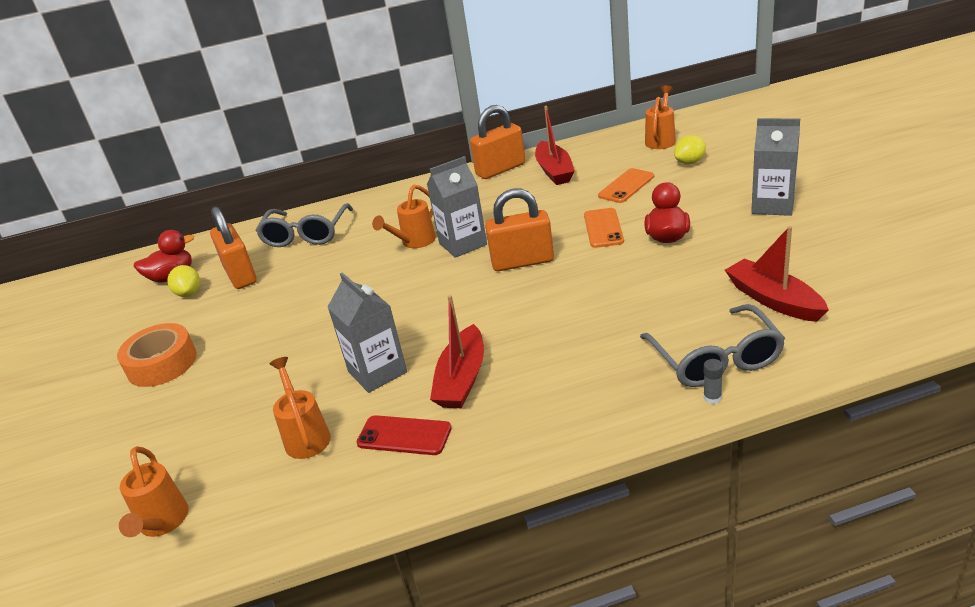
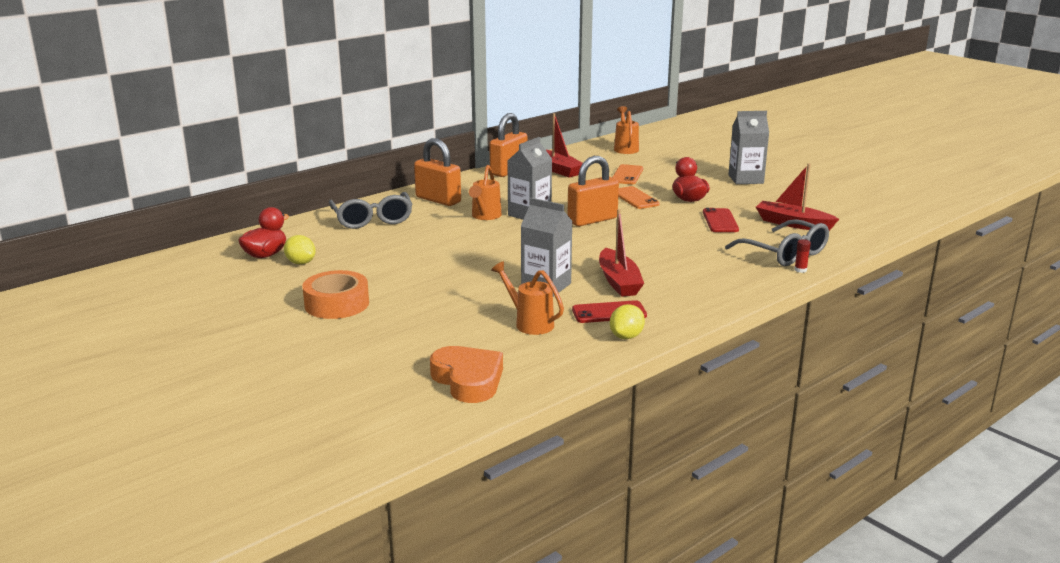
camera: 30 degrees left, 10 degrees down
orange watering can [119,446,189,537] -> orange heart [430,346,503,403]
orange padlock [210,206,257,289] -> orange padlock moved to [414,138,461,206]
yellow lemon [674,135,706,164] -> yellow lemon moved to [610,304,645,339]
grey glue stick [704,359,723,404] -> red glue stick [795,239,811,273]
none -> red phone [703,208,739,232]

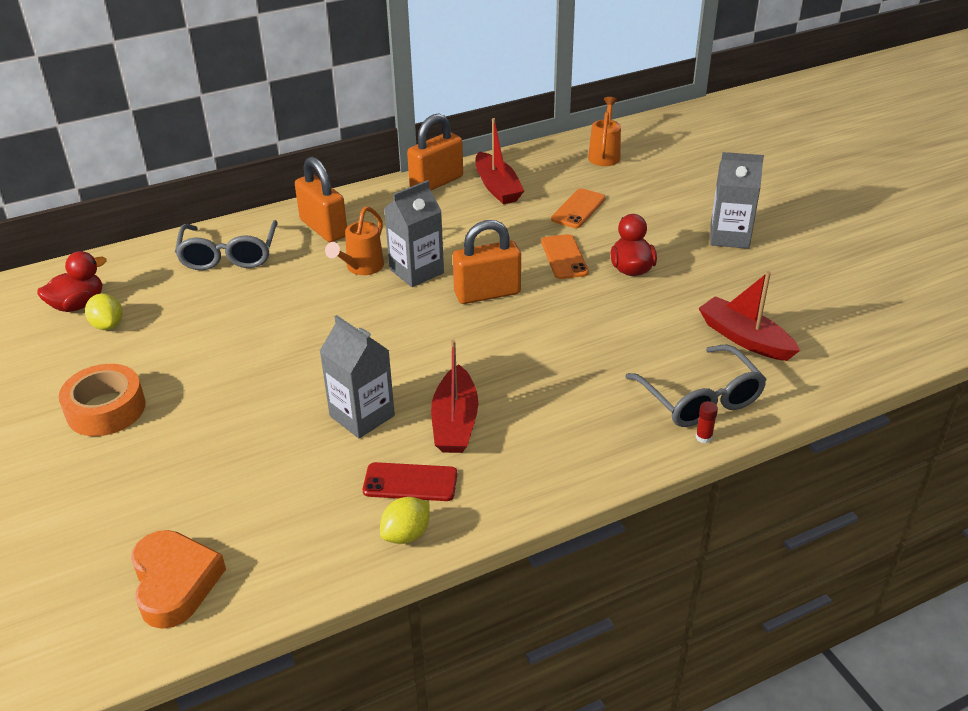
camera: 15 degrees right, 15 degrees up
orange watering can [491,261,564,335] -> none
red phone [703,208,739,232] -> none

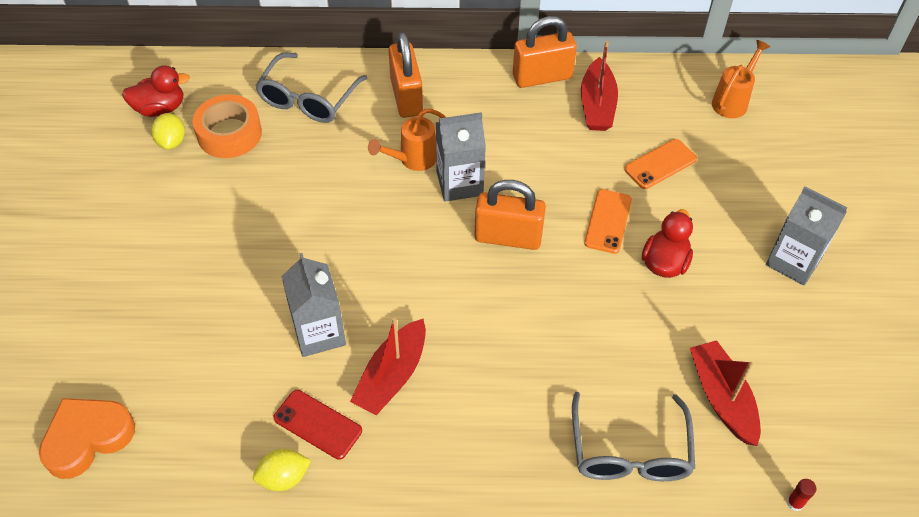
camera: 25 degrees right, 15 degrees up
orange tape [59,364,146,436] -> orange tape moved to [193,95,262,158]
orange heart [131,530,226,629] -> orange heart turned 135 degrees counterclockwise [39,398,135,479]
red glue stick [696,401,718,443] -> red glue stick moved to [787,479,817,511]

